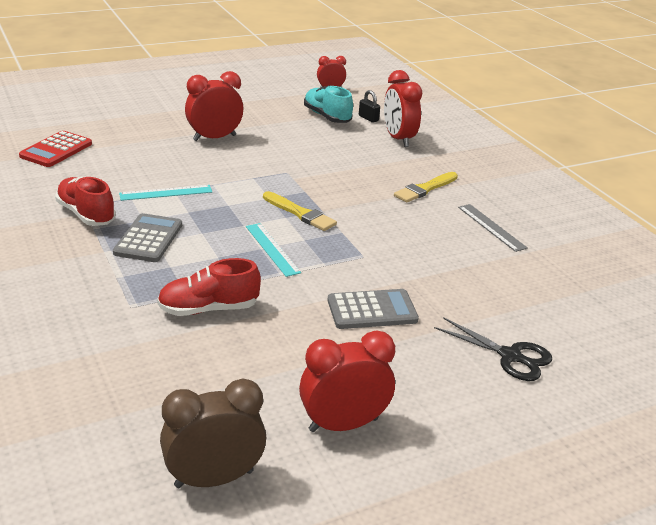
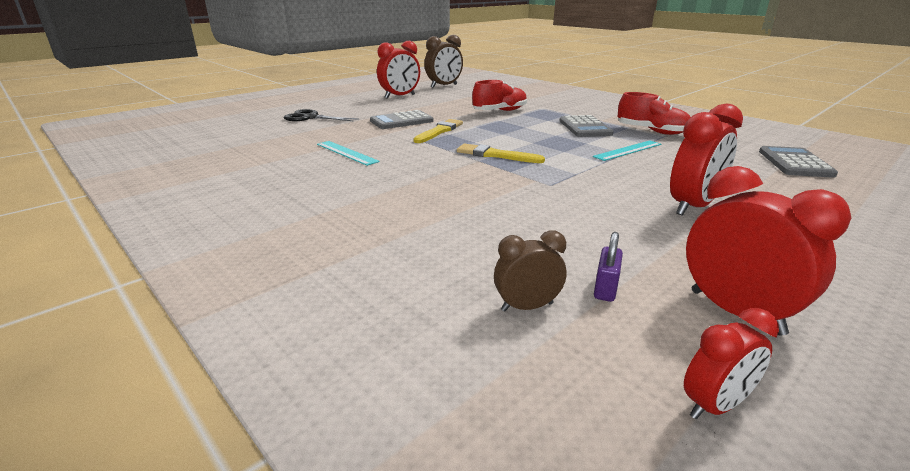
camera: 165 degrees right, 5 degrees down
red calculator [19,131,92,167] -> grey calculator [759,146,838,178]
turquoise ruler [246,223,301,277] -> turquoise ruler moved to [317,141,380,166]
turquoise shoe [304,85,353,123] -> purple padlock [594,232,623,302]
black padlock [359,90,380,123] -> brown clock [494,230,566,311]
red clock [384,70,422,147] -> red clock moved to [686,166,851,335]
yellow brush [394,172,458,203] -> yellow brush moved to [413,119,463,143]
grey ruler [458,204,528,252] -> none

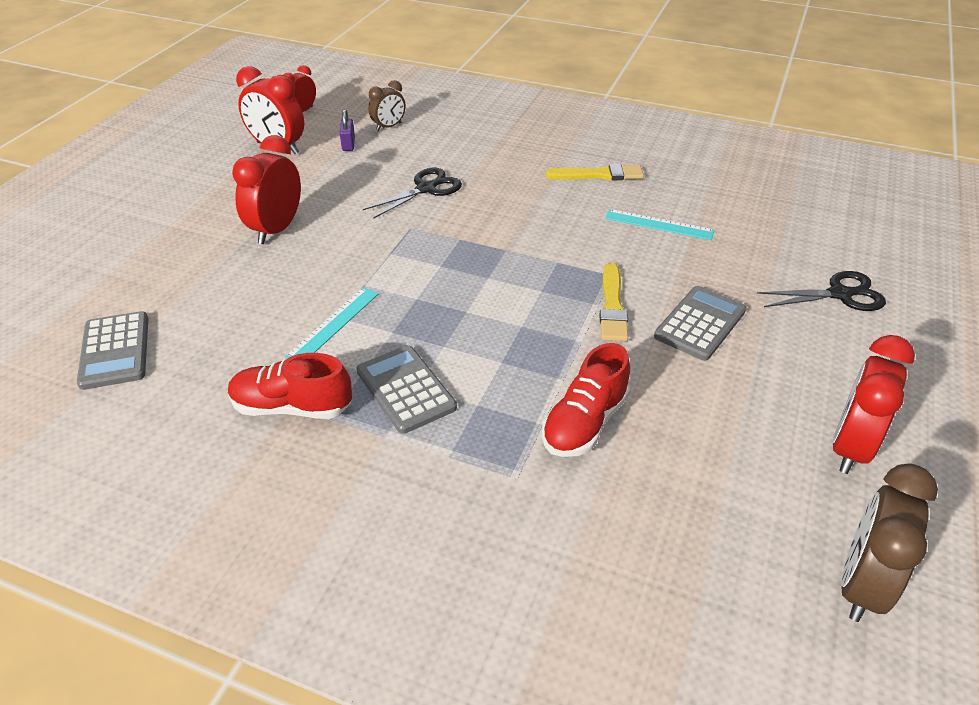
camera: 155 degrees right, 15 degrees up
yellow brush [457,144,545,163] -> yellow brush moved to [546,164,644,181]
none -> black scissors [363,168,462,219]

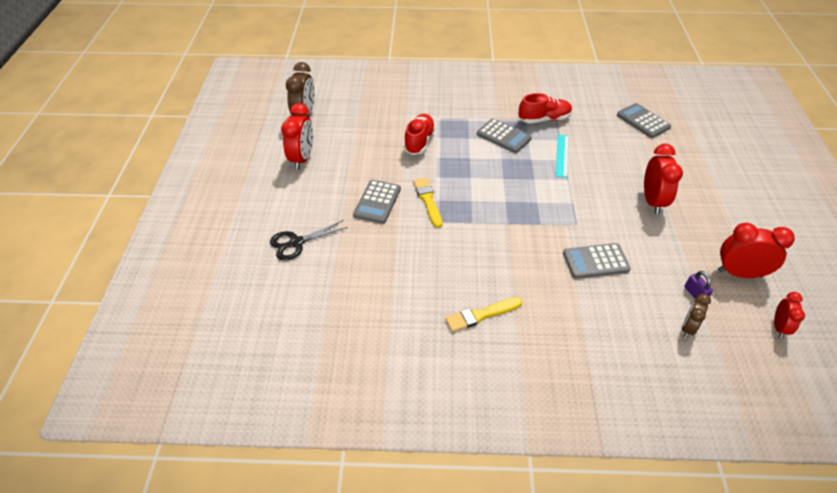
camera: 160 degrees right, 5 degrees up
black scissors [363,168,462,219] -> grey calculator [563,243,631,279]
turquoise ruler [605,209,714,240] -> none

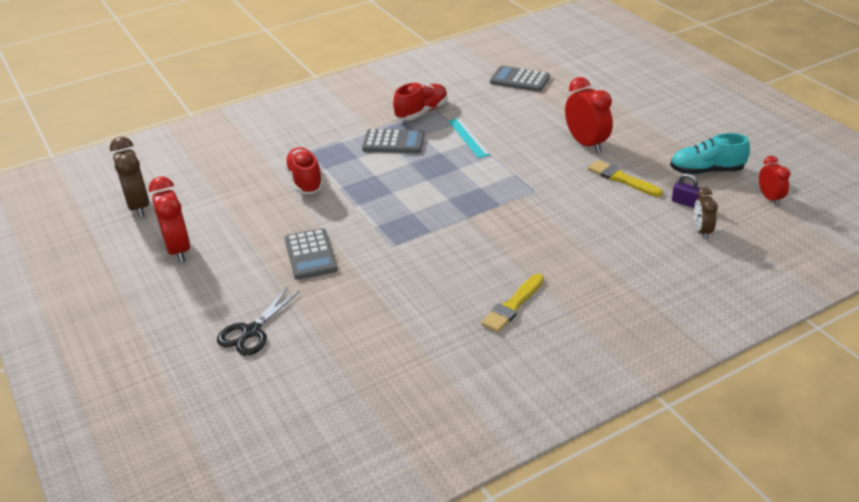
camera: 30 degrees left, 10 degrees down
yellow brush [413,178,442,228] -> yellow brush moved to [588,160,663,197]
grey calculator [563,243,631,279] -> none
red clock [718,223,795,278] -> turquoise shoe [670,133,750,174]

